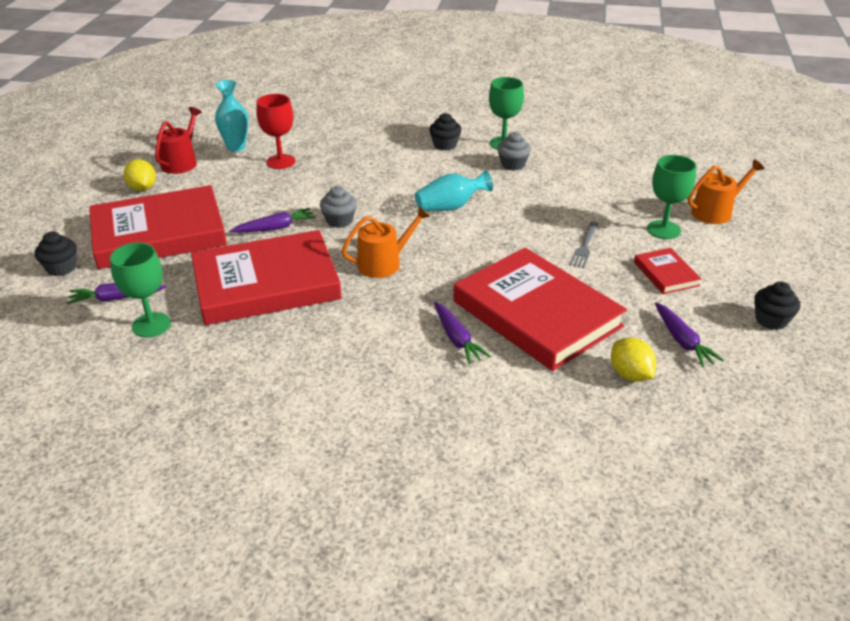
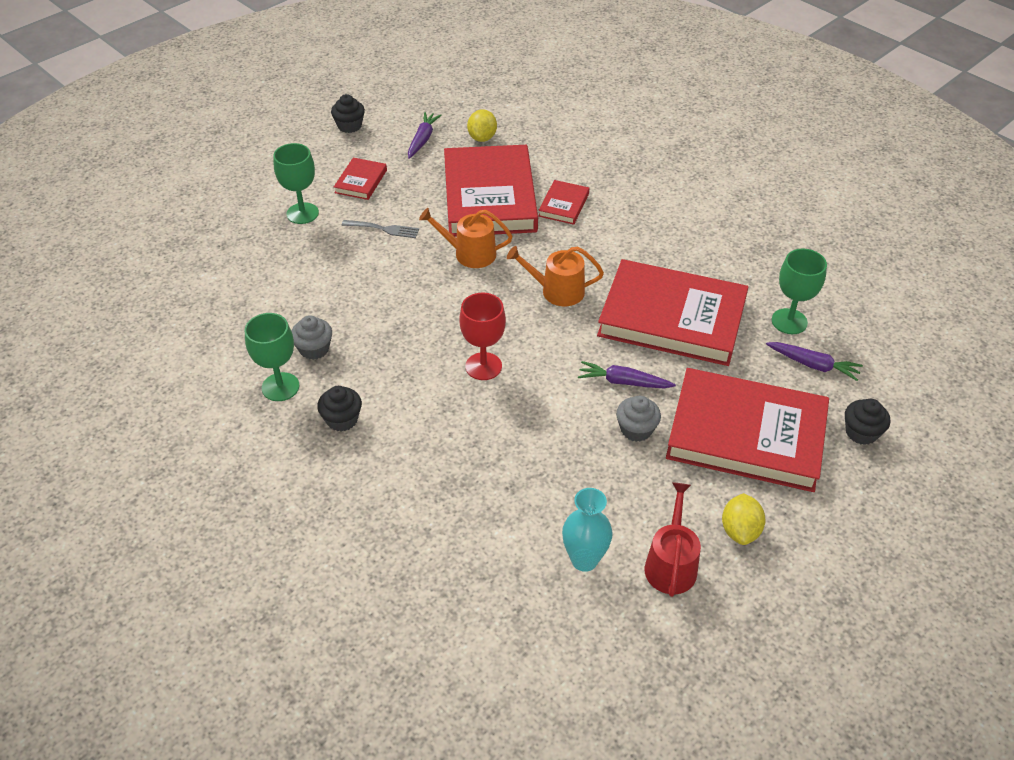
camera: 145 degrees left, 10 degrees up
red watering can [155,107,201,174] -> red watering can turned 135 degrees clockwise [644,482,701,597]
red goblet [256,94,295,169] -> red goblet moved to [459,293,506,380]
grey cupcake [320,186,357,228] -> grey cupcake moved to [616,396,661,442]
turquoise vase [415,170,493,211] -> none
purple carrot [434,302,491,365] -> red book [538,180,589,225]
grey fork [569,222,598,268] -> grey fork turned 45 degrees clockwise [342,220,419,238]
orange watering can [688,159,765,224] -> orange watering can moved to [419,208,512,268]

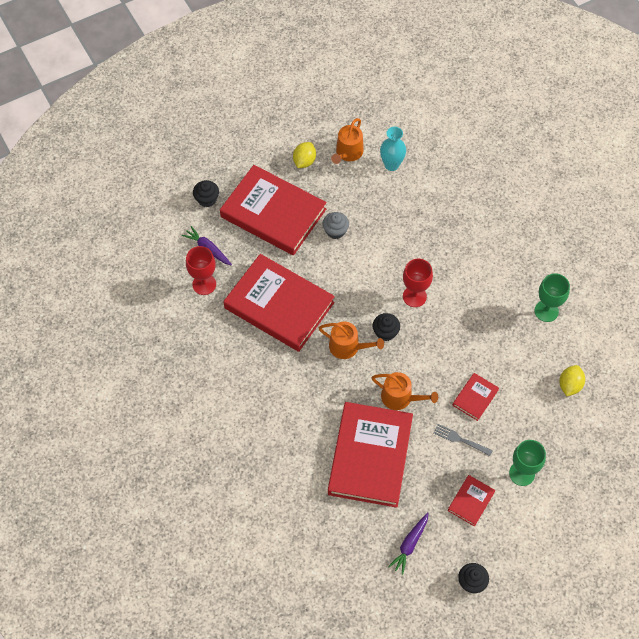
camera: 165 degrees left, 15 degrees up
grey cupcake [291,315,332,360] -> none
black cupcake [317,386,362,432] -> black cupcake moved to [372,313,400,341]
yellow lemon [467,109,497,142] -> yellow lemon moved to [559,365,585,396]
red book [538,180,589,225] -> red book moved to [453,373,499,421]
purple carrot [578,361,676,388] -> none
red watering can [644,482,701,597] -> orange watering can [331,118,364,164]
green goblet [772,249,827,334] -> red goblet [186,246,216,295]

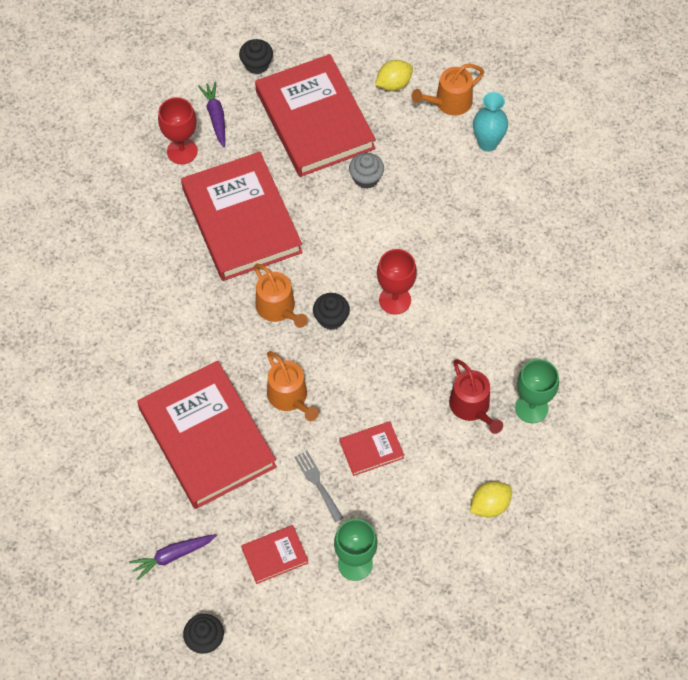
camera: 35 degrees right, 0 degrees up
red book [328,402,413,508] -> red book turned 75 degrees counterclockwise [137,361,277,509]
none -> red watering can [449,359,503,434]

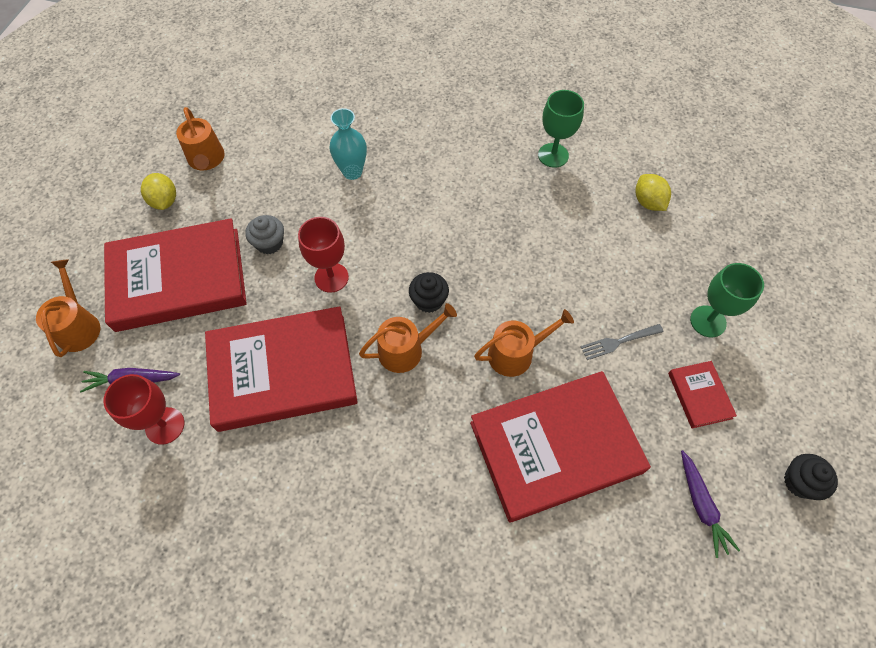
camera: 80 degrees left, 0 degrees up
black cupcake [239,39,273,74] -> orange watering can [36,259,100,357]
red book [340,421,404,476] -> none
red goblet [377,249,417,315] -> red goblet moved to [298,217,349,293]
red watering can [449,359,503,434] -> none
turquoise vase [473,92,508,152] -> turquoise vase moved to [329,108,367,180]

